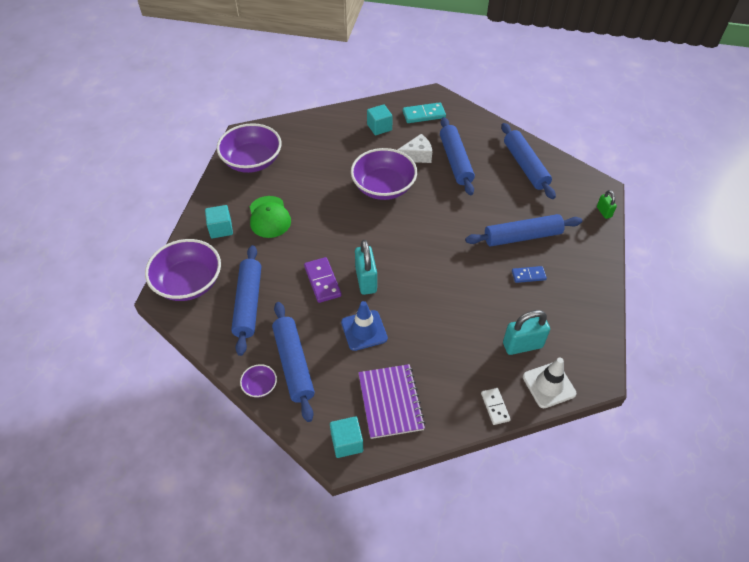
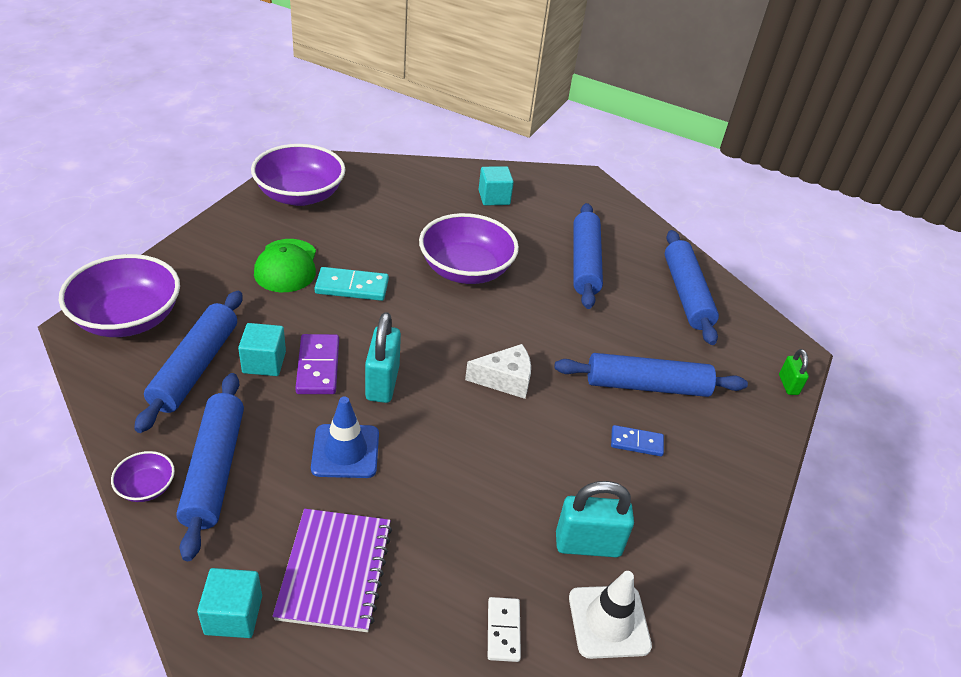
camera: 10 degrees right, 10 degrees down
turquoise cube [205,205,233,239] -> turquoise cube moved to [238,323,286,376]
white cheese [398,134,432,163] -> white cheese moved to [465,344,531,399]
turquoise domino [403,102,446,123] -> turquoise domino moved to [315,267,389,301]

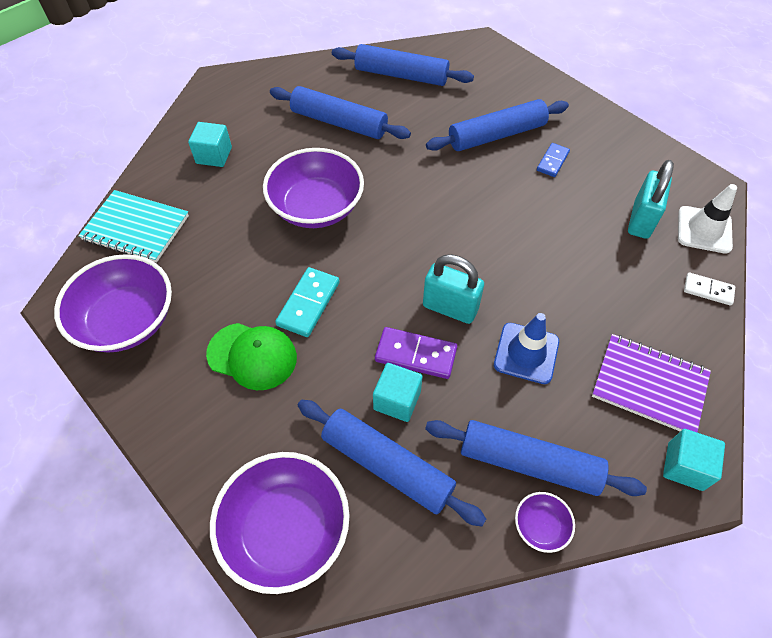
camera: 65 degrees left, 15 degrees up
white cheese [465,344,531,399] -> none
blue rolling pin [554,353,748,397] -> blue rolling pin turned 45 degrees clockwise [426,99,569,151]
green padlock [779,349,809,395] -> none
none -> turquoise notebook [78,190,189,263]

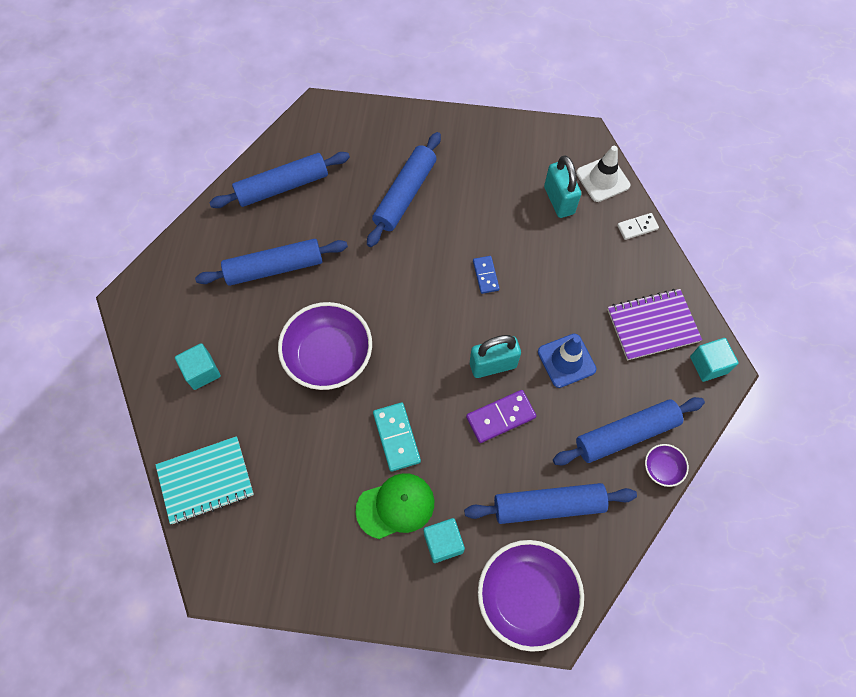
camera: 40 degrees left, 10 degrees up
purple bowl [54,254,172,353] -> none
turquoise cube [373,363,423,422] -> turquoise cube moved to [424,518,465,563]
blue domino [537,143,570,177] -> blue domino moved to [473,256,500,294]

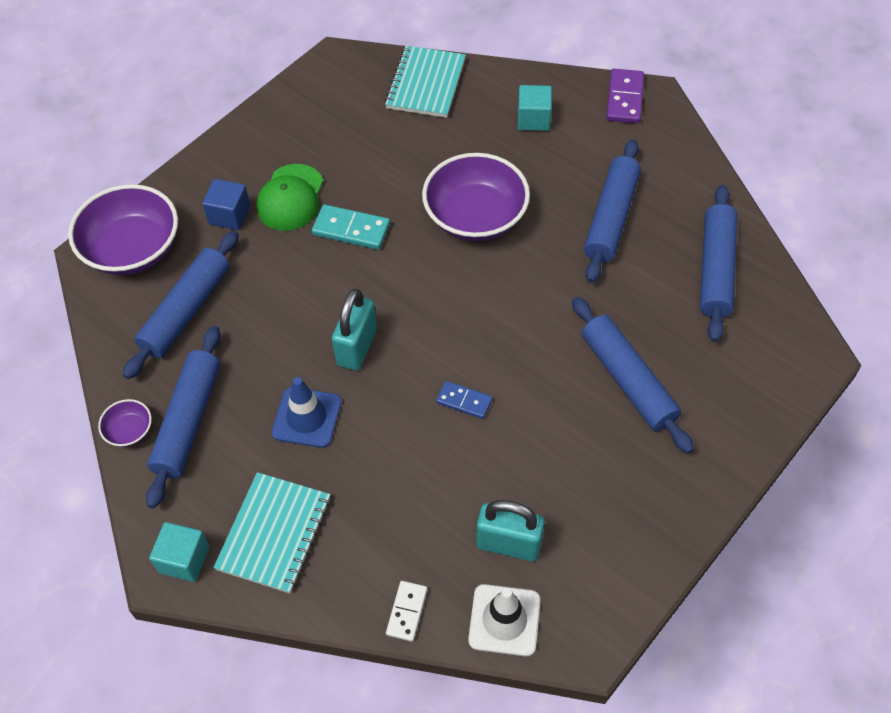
camera: 125 degrees right, 10 degrees down
turquoise cube [424,518,465,563] -> blue cube [202,179,251,230]
purple domino [466,390,536,443] -> purple domino moved to [606,69,644,124]
purple notebook [607,289,702,360] -> turquoise notebook [213,472,330,593]

